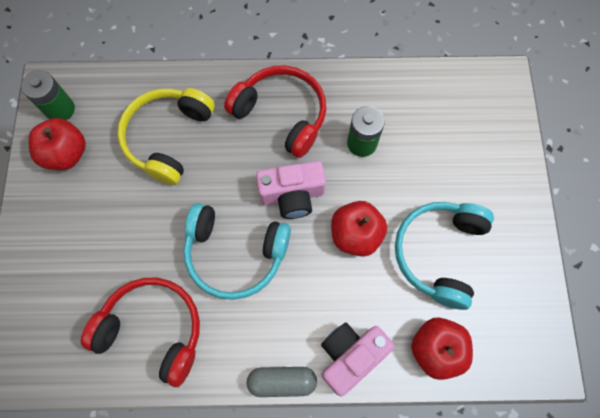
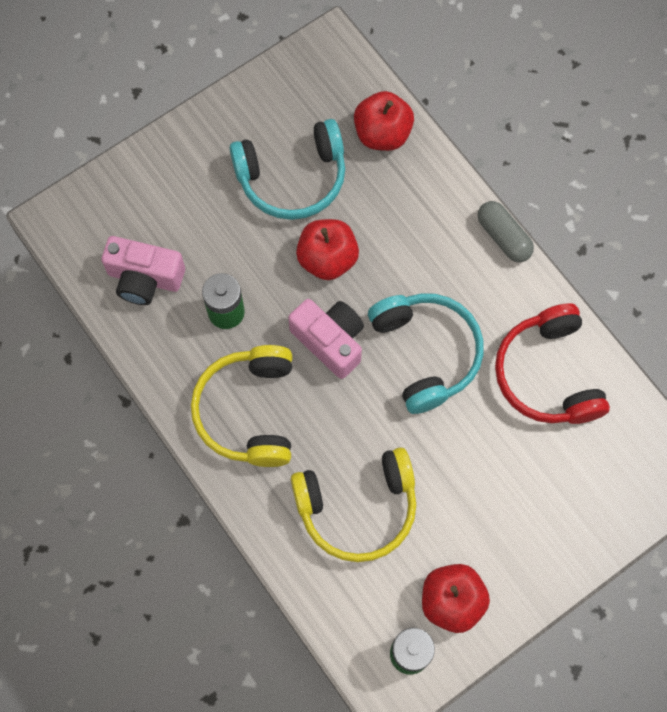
camera: 125 degrees left, 0 degrees up
red headphones [224,65,326,158] -> yellow headphones [191,345,293,467]
pink camera [321,323,395,397] -> pink camera moved to [101,236,185,305]

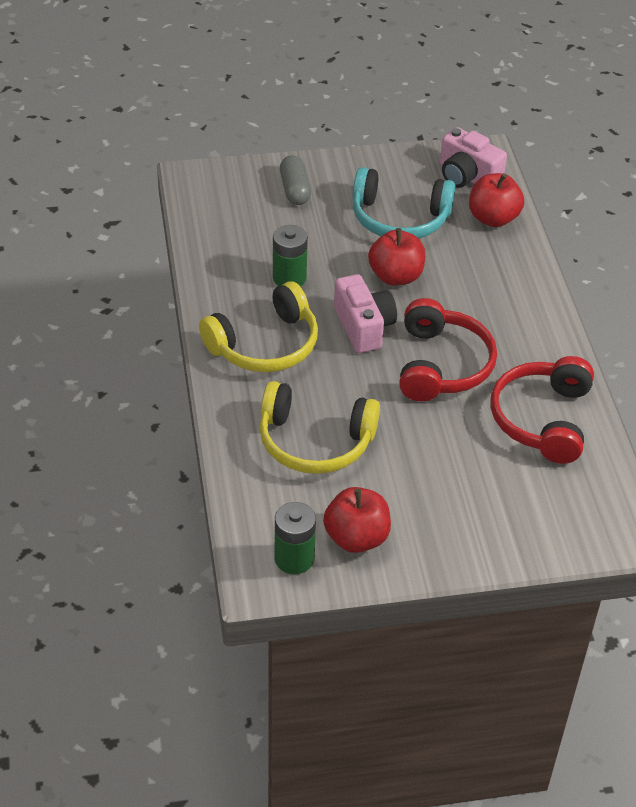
camera: 25 degrees right, 25 degrees down
pink camera [101,236,185,305] -> pink camera moved to [440,127,507,188]
yellow headphones [191,345,293,467] -> yellow headphones turned 150 degrees counterclockwise [199,281,318,372]
turquoise headphones [368,293,484,414] -> red headphones [399,298,497,401]
grey capsule [478,201,534,262] -> grey capsule moved to [280,155,311,205]

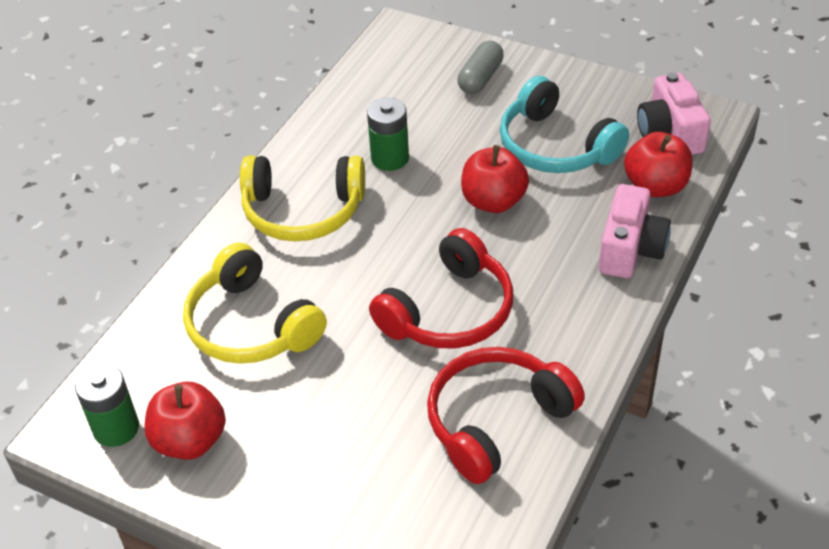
camera: 40 degrees right, 0 degrees up
pink camera [334,274,397,353] -> pink camera moved to [599,184,671,278]

